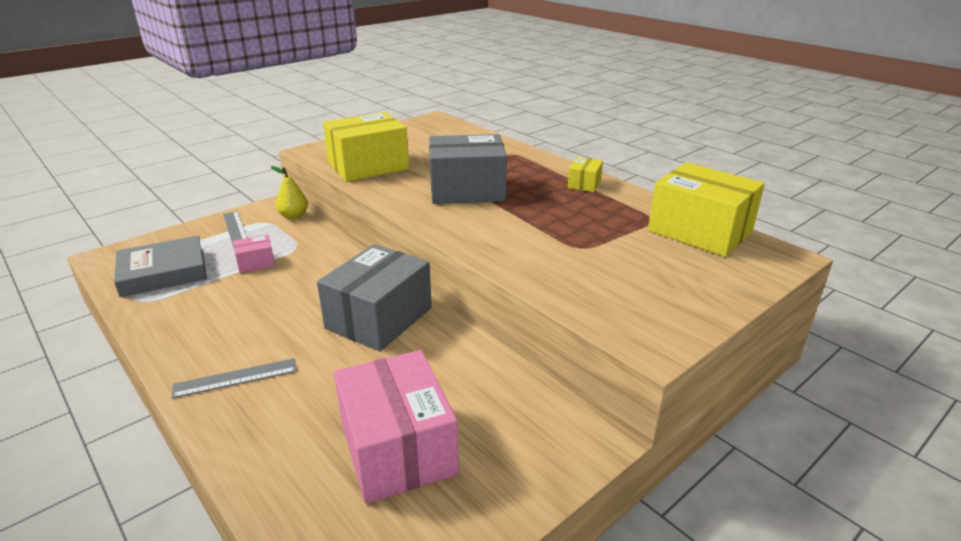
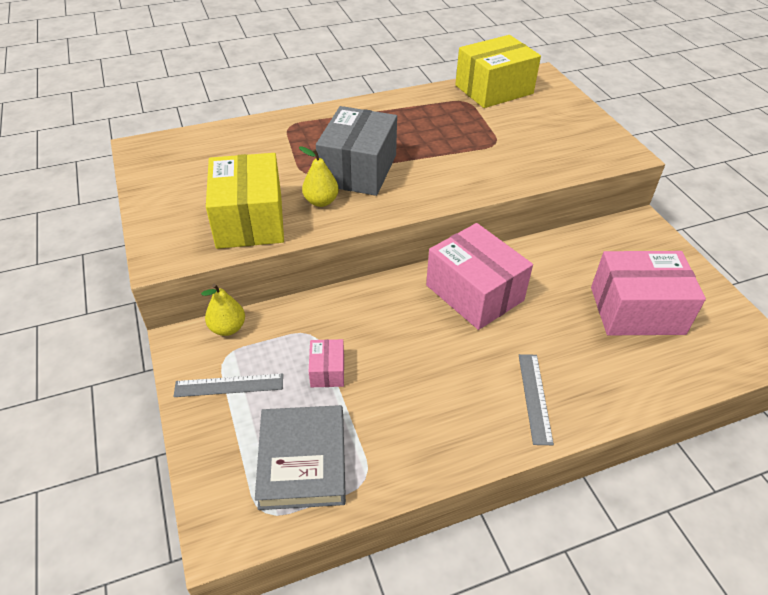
camera: 70 degrees left, 15 degrees up
grey box [317,244,432,351] -> pink box [426,223,533,330]
yellow box [568,157,603,192] -> none
none -> yellow pear [299,146,339,207]

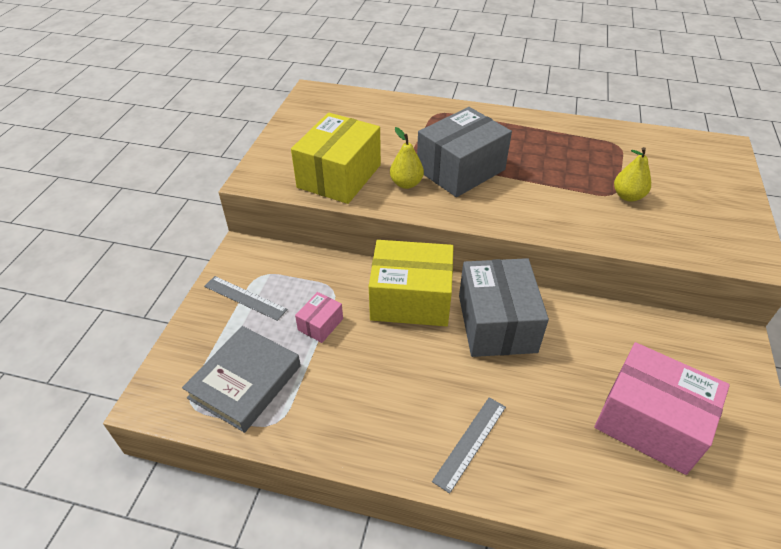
camera: 35 degrees right, 0 degrees up
yellow pear [201,284,245,336] -> yellow pear moved to [614,147,651,202]
pink box [426,223,533,330] -> grey box [459,258,549,357]
yellow box [455,35,541,108] -> yellow box moved to [369,240,454,326]

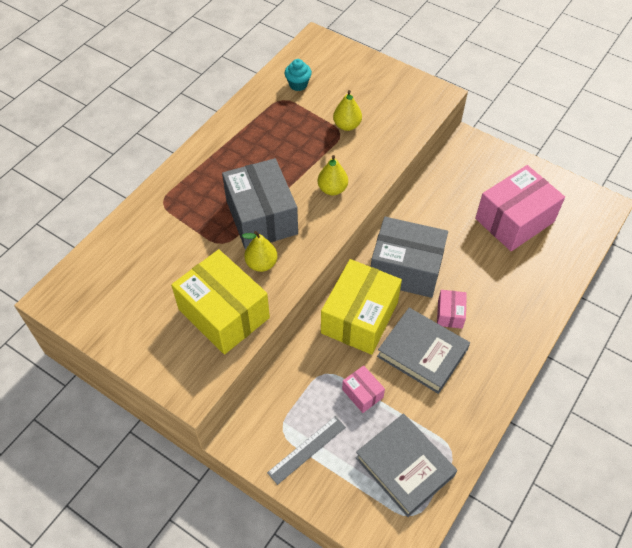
camera: 70 degrees left, 10 degrees up
grey ruler [432,397,506,494] -> none
none -> turquoise cupcake [285,59,312,91]
none -> yellow pear [317,155,348,195]
none -> grey book [377,308,470,394]
none -> pink box [437,290,467,329]

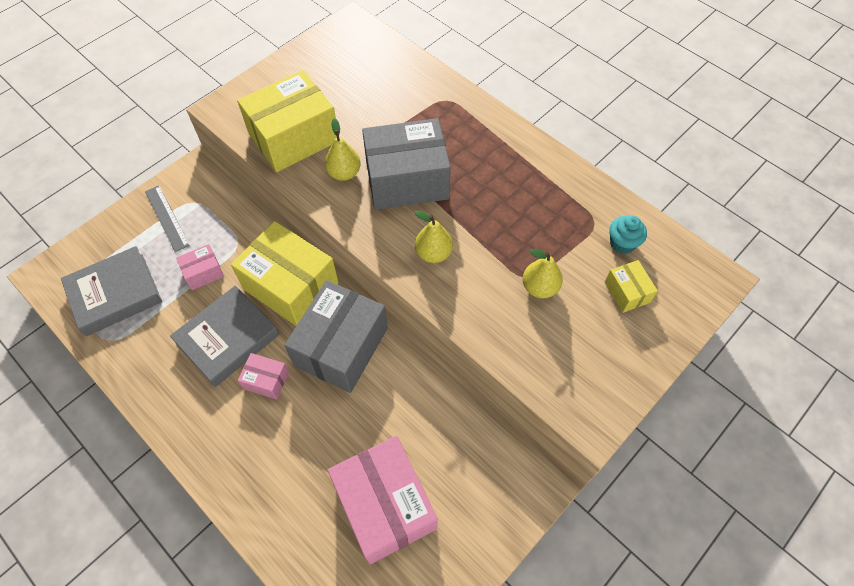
camera: 100 degrees right, 5 degrees up
none -> yellow box [605,260,658,313]

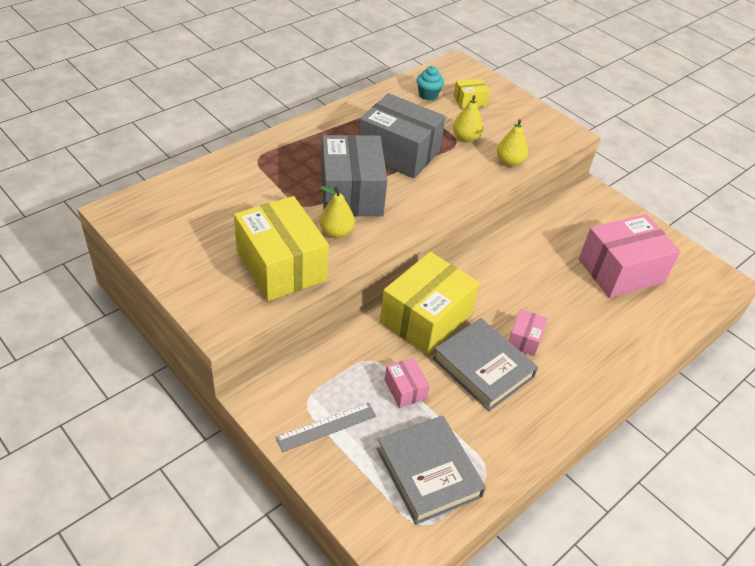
camera: 90 degrees left, 15 degrees down
grey box [284,280,388,393] -> grey box moved to [359,93,446,178]
yellow pear [415,211,453,263] -> yellow pear moved to [497,119,528,167]

